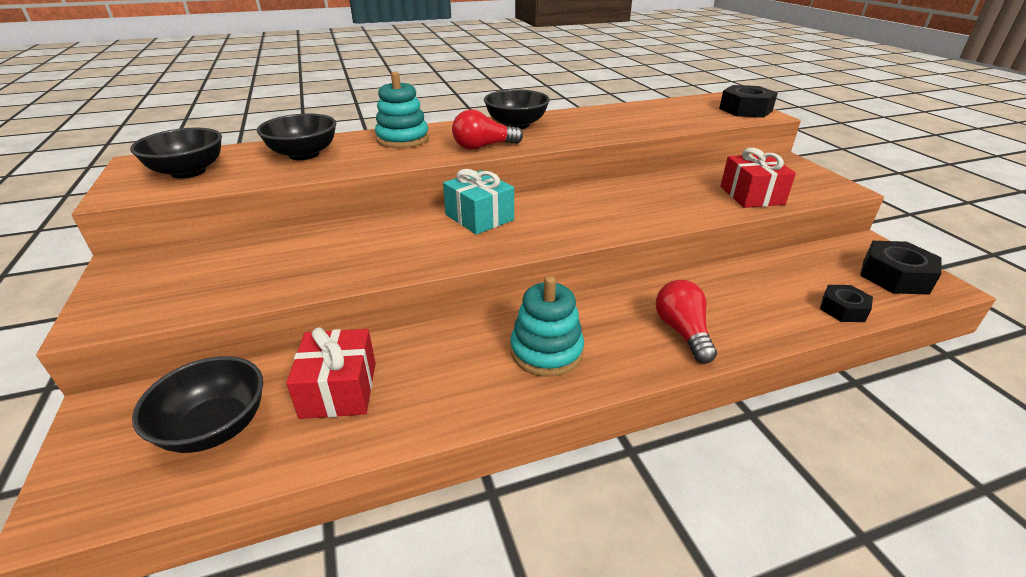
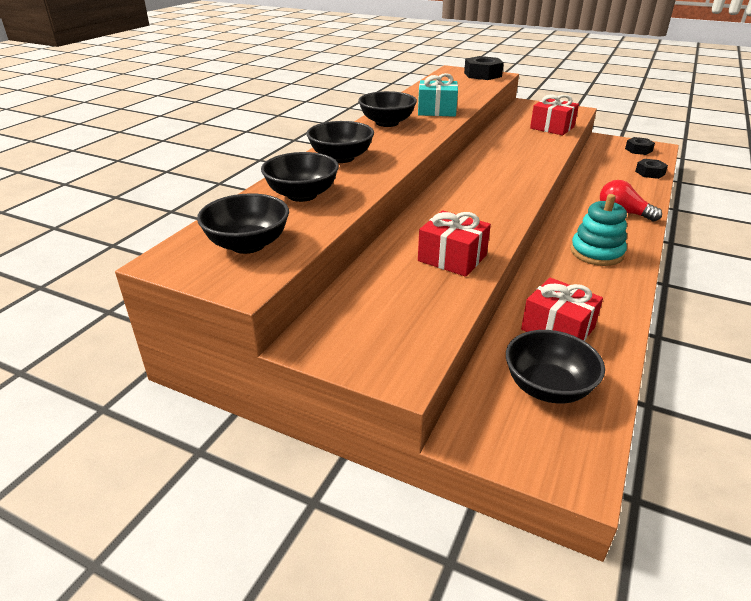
camera: 45 degrees left, 0 degrees up
turquoise stacking toy [375,71,429,148] -> black bowl [307,121,374,163]
turquoise gift [443,169,514,235] -> turquoise gift moved to [418,73,458,117]
red light bulb [452,109,523,150] -> none
black nut [860,241,942,295] -> black nut [625,137,655,155], size x0.62
none -> red gift [418,210,491,277]

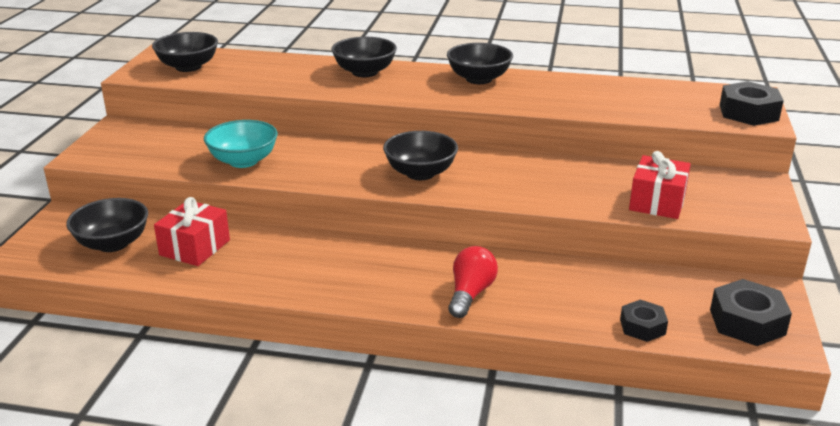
camera: 75 degrees right, 5 degrees down
black bowl [261,152,339,202] -> black bowl moved to [383,131,458,180]
turquoise gift [418,73,458,117] -> none
red gift [418,210,491,277] -> turquoise bowl [204,120,278,168]
turquoise stacking toy [571,194,627,266] -> none
black nut [625,137,655,155] -> black nut [710,279,792,346], size x1.61

